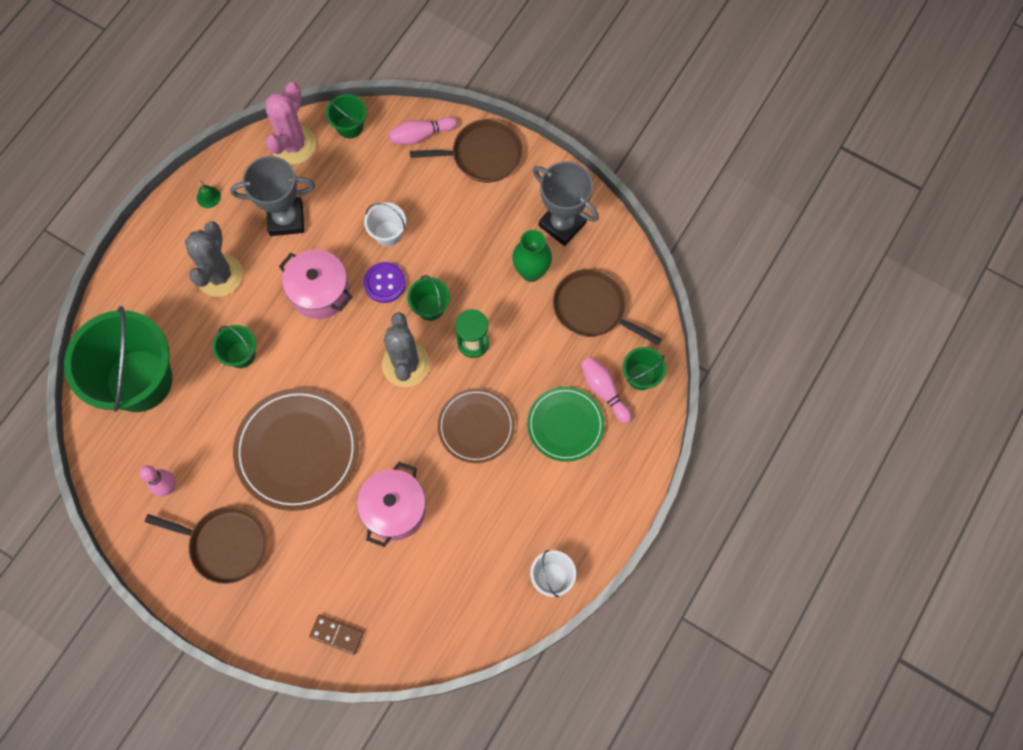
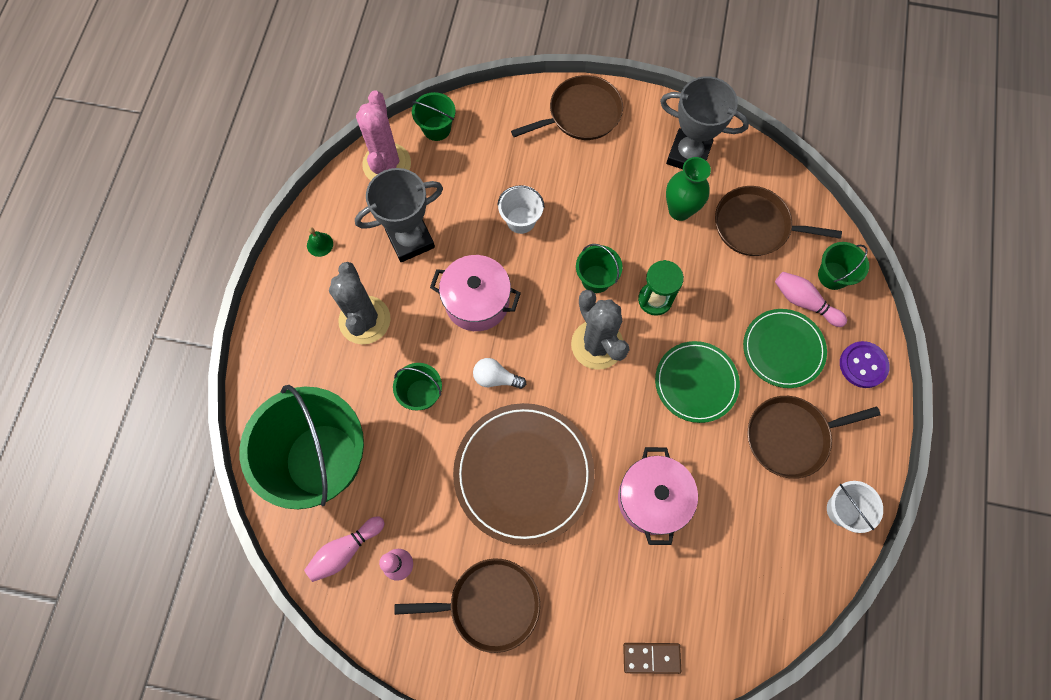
camera: 20 degrees left, 0 degrees up
purple button [363,262,406,303] -> purple button moved to [840,341,890,388]
pink bowling pin [389,117,457,145] -> pink bowling pin moved to [304,516,385,582]
brown plate [438,388,515,463] -> green plate [655,341,740,423]
none -> white light bulb [473,358,526,389]
none -> brown pan [747,396,881,479]

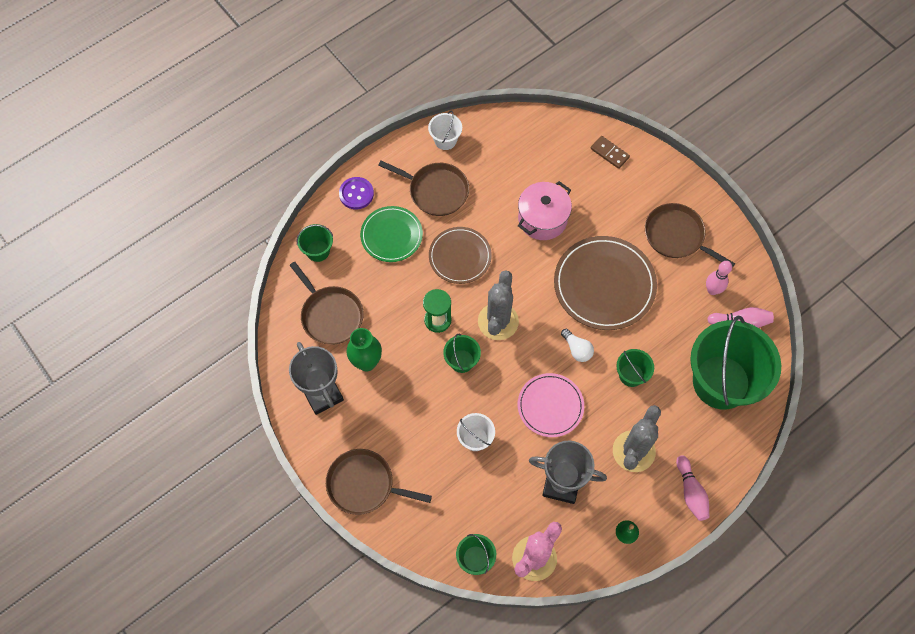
camera: 140 degrees left, 5 degrees down
pink pot [430,255,521,331] -> pink plate [518,373,584,437]
green plate [655,341,740,423] -> brown plate [429,227,492,284]
pink bowling pin [775,272,847,327] -> pink bowling pin moved to [676,455,709,521]

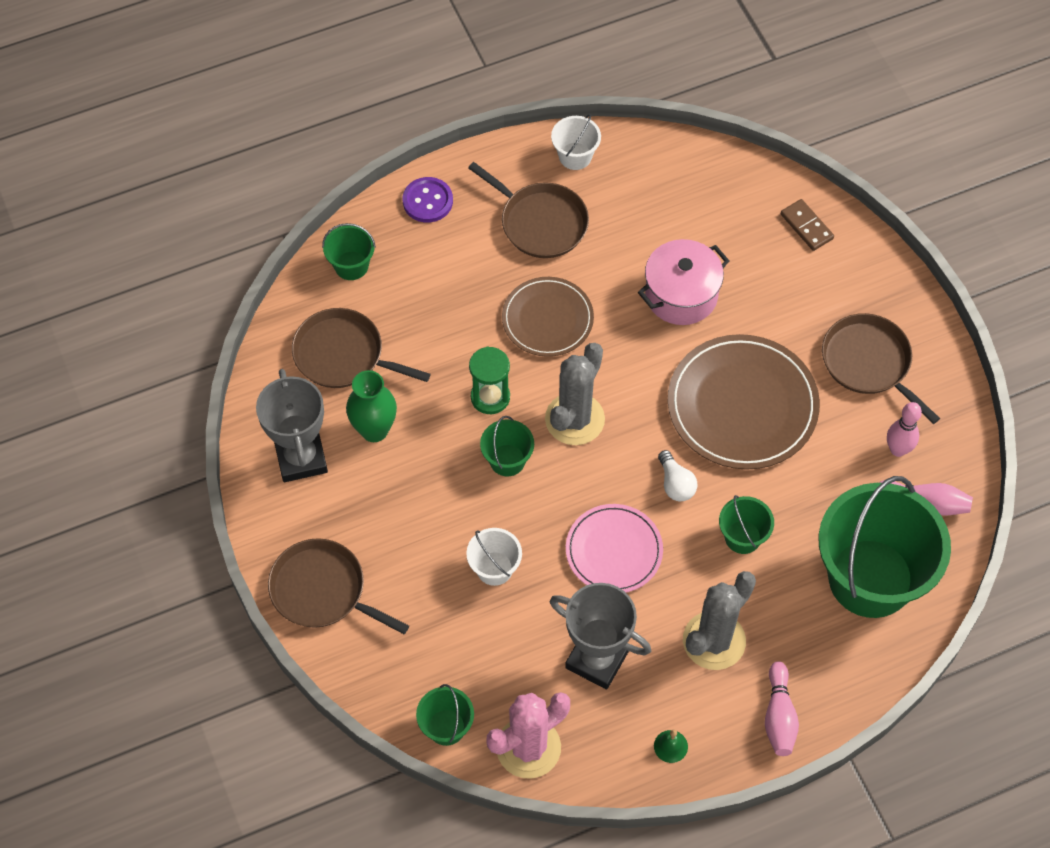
camera: 15 degrees right, 5 degrees down
brown pan [290,262,364,345] -> brown pan turned 135 degrees clockwise [292,308,431,388]
green plate [360,206,423,262] -> none

